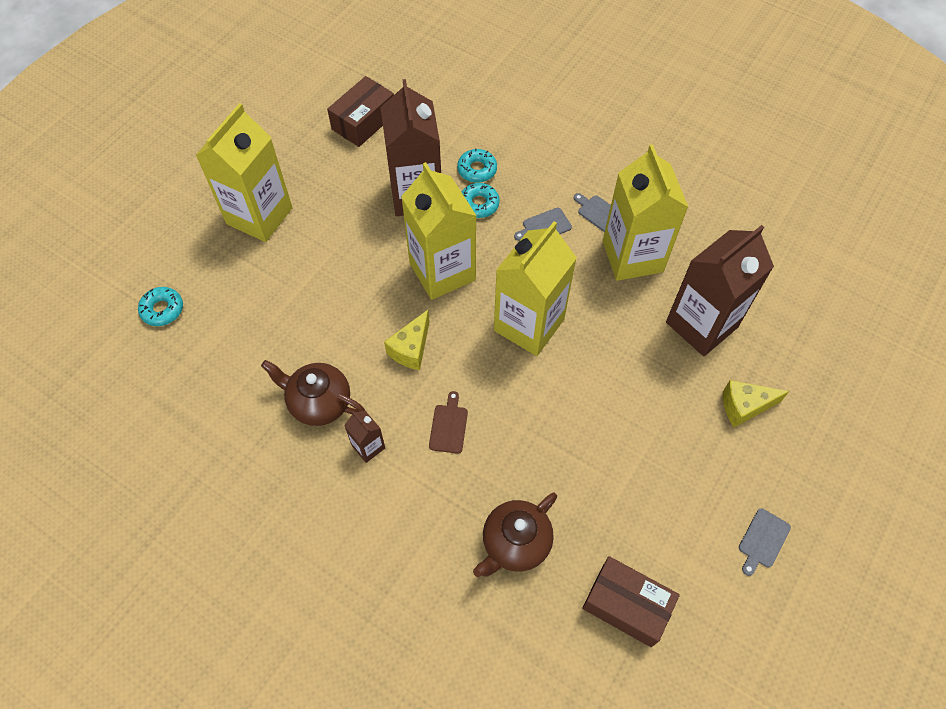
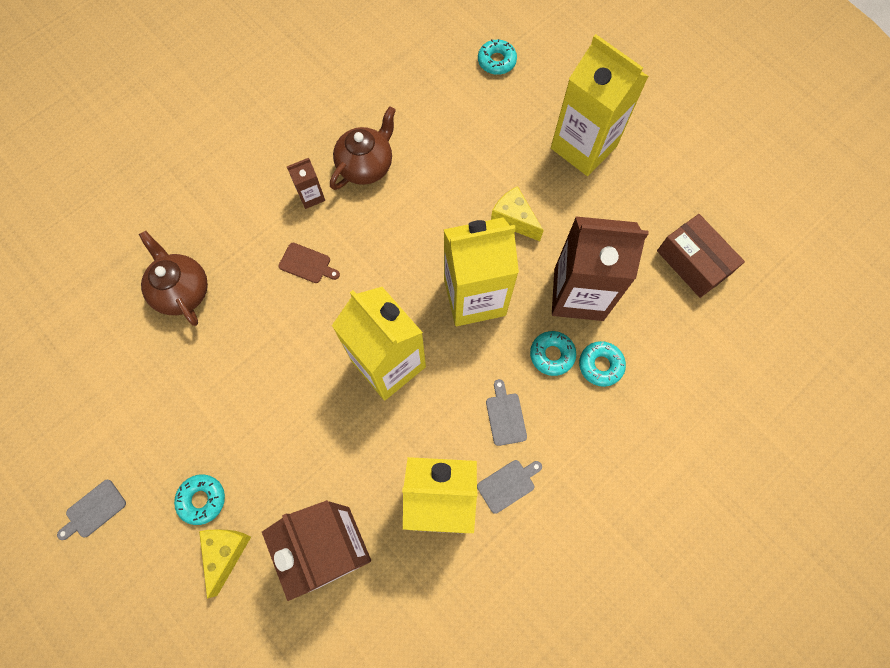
camera: 105 degrees right, 10 degrees up
yellow cheese [384,310,430,370] -> yellow cheese moved to [491,186,544,241]
brown box [582,556,680,647] -> none
grey cutting board [739,508,791,576] -> grey cutting board turned 90 degrees counterclockwise [57,480,126,540]
none -> turquoise donut [174,474,225,525]

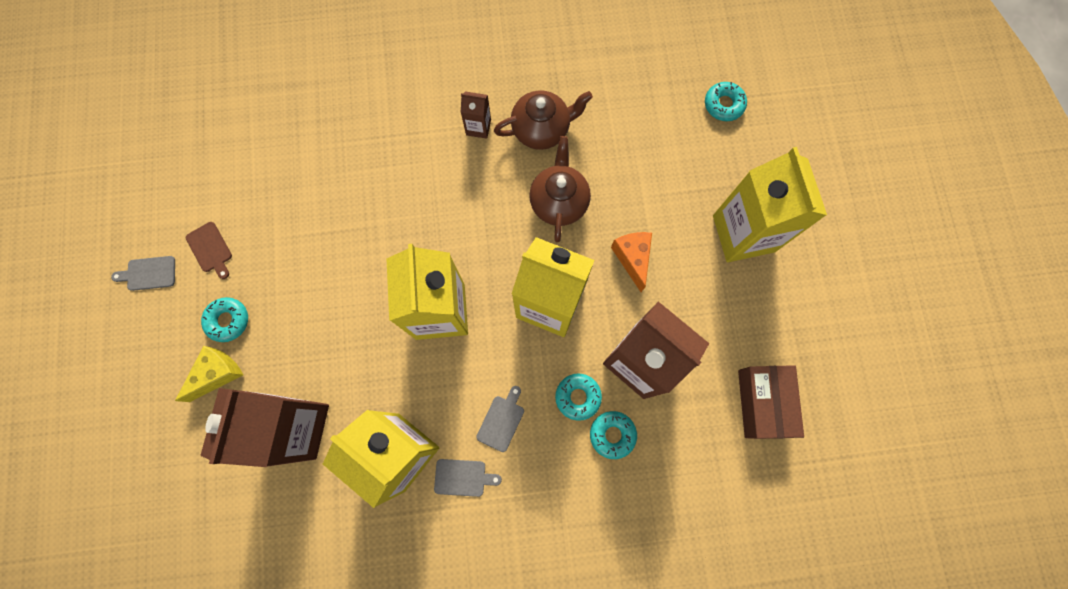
camera: 35 degrees right, 5 degrees up
brown teapot [139,231,208,326] -> brown teapot moved to [529,136,591,242]
brown cutting board [278,243,340,283] -> brown cutting board moved to [186,222,232,279]
yellow cheese [491,186,544,241] -> orange cheese [611,232,652,292]

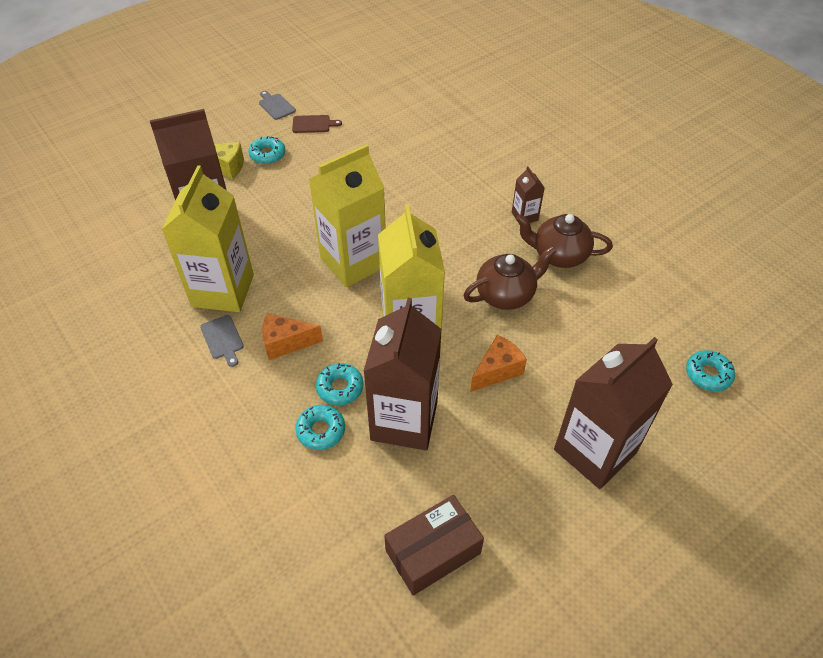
camera: 60 degrees right, 25 degrees down
brown cutting board [186,222,232,279] -> brown cutting board turned 120 degrees counterclockwise [292,115,342,133]
grey cutting board [476,386,524,452] -> orange cheese [262,313,323,360]
brown teapot [494,90,593,150] -> brown teapot turned 150 degrees clockwise [516,214,613,268]
yellow carton [713,147,827,262] -> brown carton [554,337,673,489]

